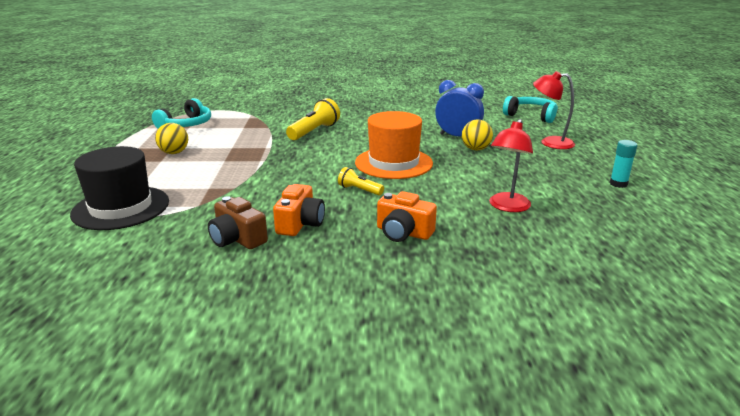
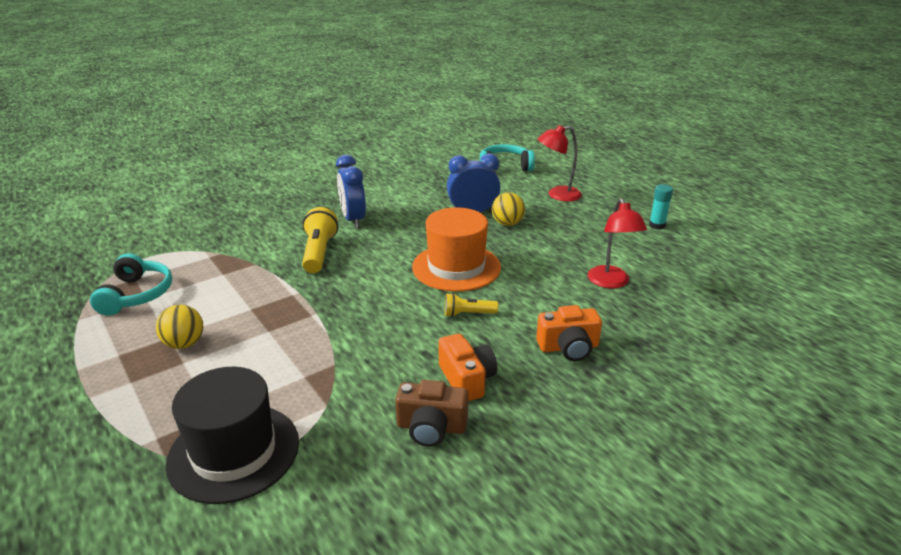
camera: 35 degrees left, 5 degrees up
none -> blue clock [336,155,366,228]

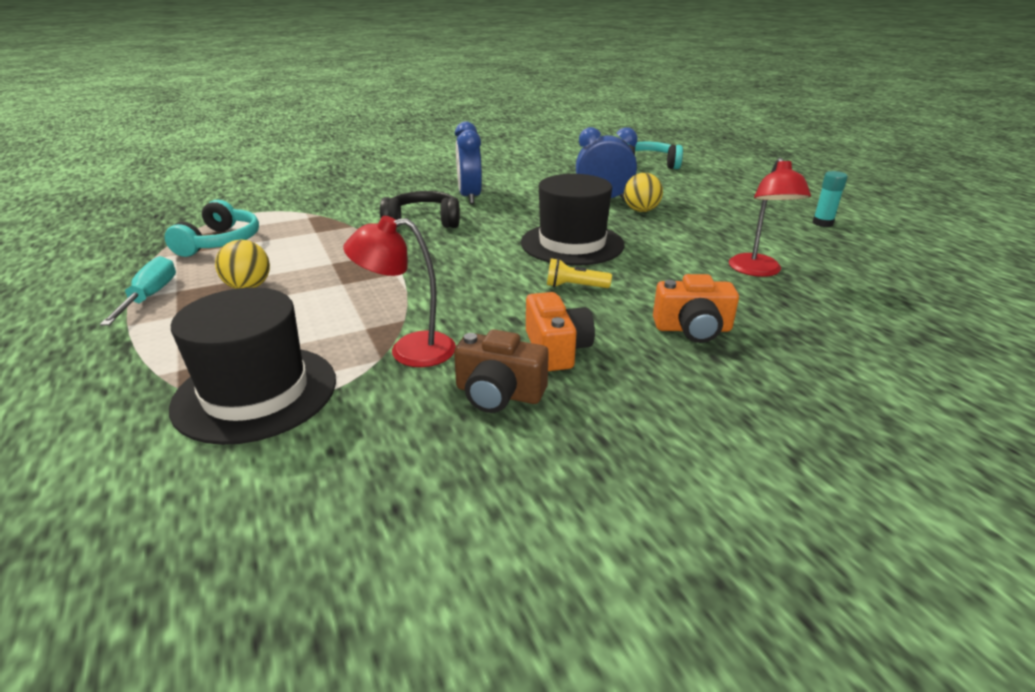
camera: 10 degrees right, 0 degrees up
yellow flashlight [302,207,338,273] -> black headphones [380,191,460,228]
orange hat [412,207,501,292] -> black hat [521,174,624,266]
red lamp [538,125,582,202] -> red lamp moved to [343,216,456,367]
none -> turquoise screwdriver [100,256,176,326]

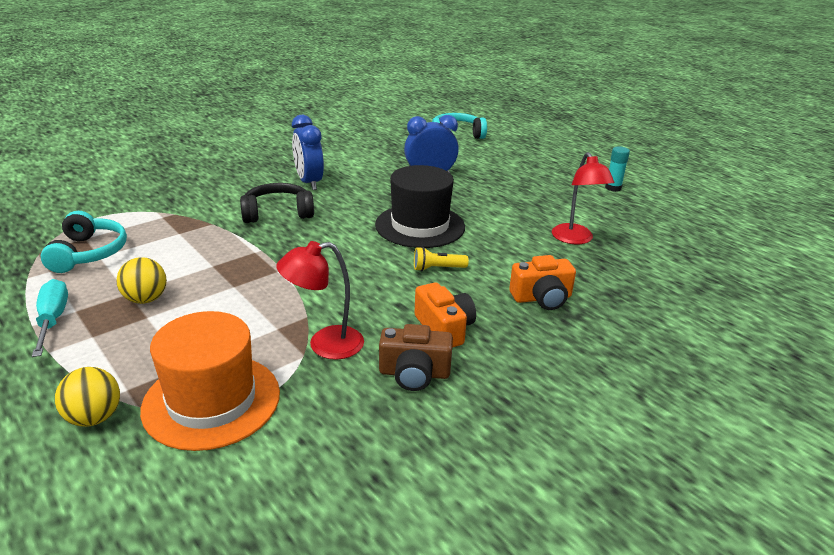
camera: 15 degrees left, 0 degrees up
black hat [169,287,336,445] -> orange hat [140,311,280,451]
yellow ball [624,173,663,212] -> yellow ball moved to [55,367,120,427]

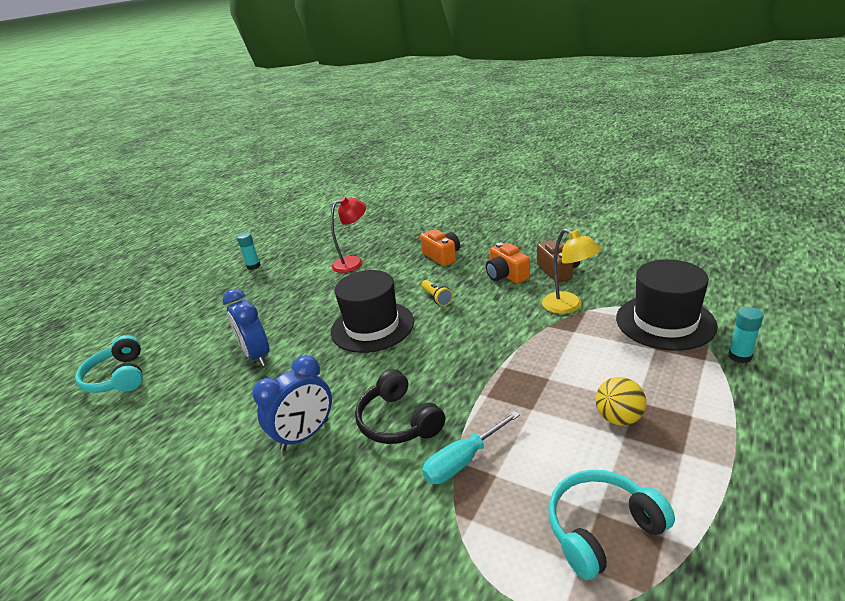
camera: 105 degrees left, 0 degrees up
turquoise screwdriver [32,279,68,357] -> turquoise screwdriver moved to [422,411,520,484]
yellow ball [55,367,120,427] -> turquoise glue stick [728,307,764,363]
orange hat [140,311,280,451] -> black hat [616,259,718,351]
red lamp [276,241,364,360] -> yellow lamp [542,229,601,314]
orange camera [415,282,476,348] -> orange camera turned 75 degrees counterclockwise [486,243,530,284]

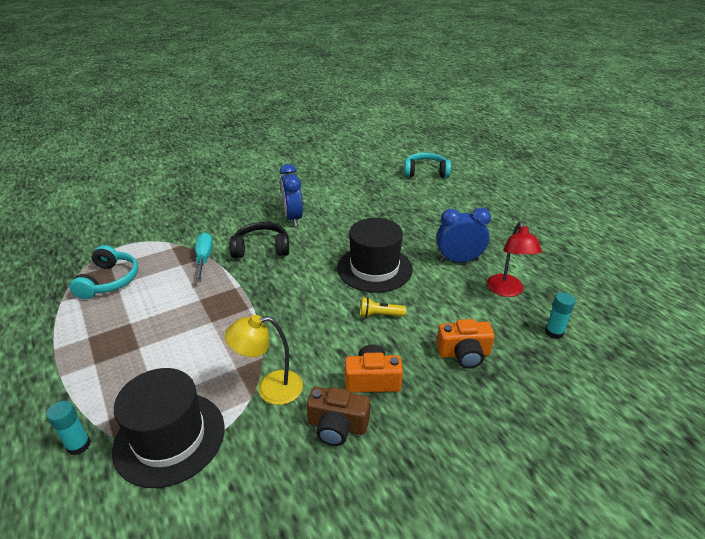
camera: 115 degrees right, 5 degrees up
blue clock [222,289,269,366] -> blue clock moved to [436,208,491,262]
turquoise glue stick [237,232,261,270] -> turquoise glue stick moved to [545,292,576,339]
yellow ball [596,377,646,426] -> none

